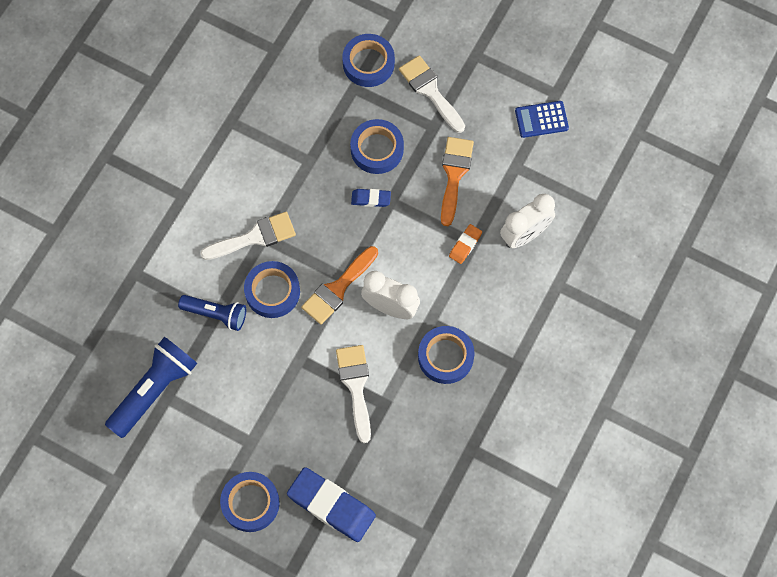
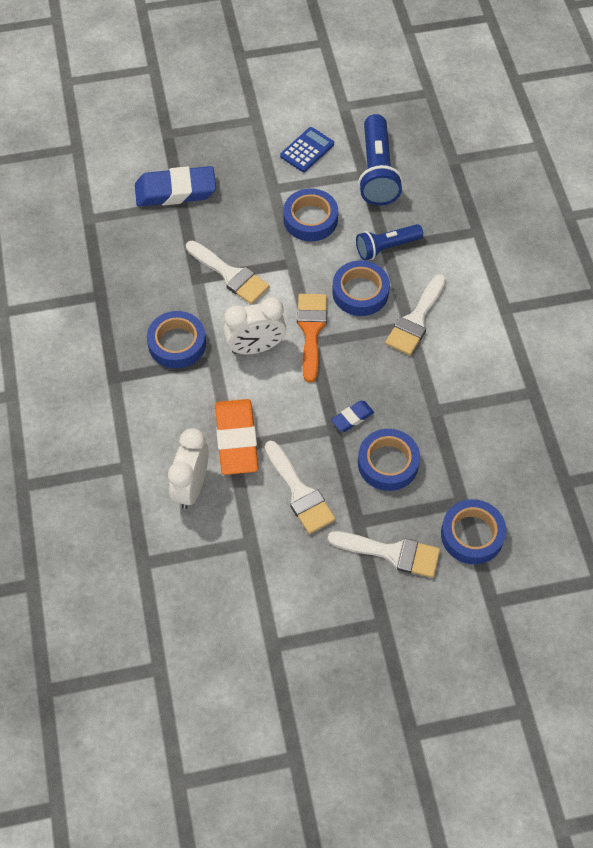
camera: 140 degrees right, 10 degrees down
blue tape [220,472,280,532] -> blue tape moved to [283,189,338,241]
orange brush [441,137,474,226] -> white brush [265,441,336,534]
orange eraser [449,224,482,264] -> orange eraser [215,399,258,475], size x2.06
blue calculator [515,101,569,138] -> blue calculator moved to [280,127,334,172]

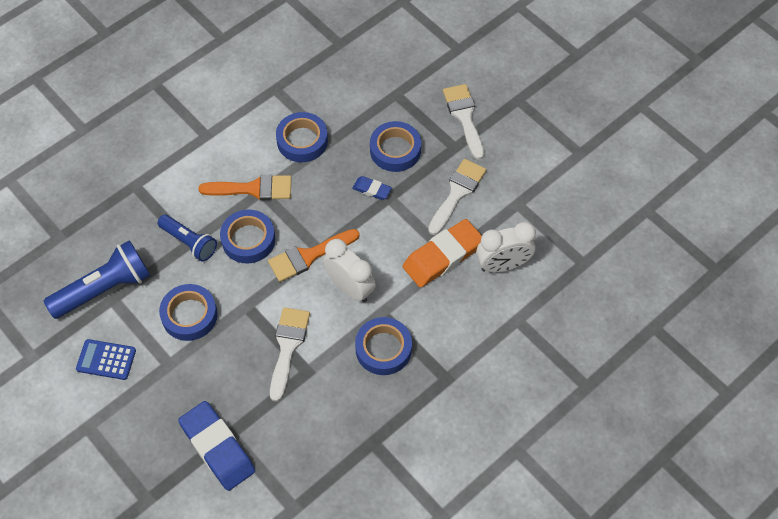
camera: 120 degrees left, 0 degrees up
white brush [385,274,446,355] -> orange brush [199,174,291,200]
blue tape [441,499,506,564] -> blue tape moved to [276,112,328,162]

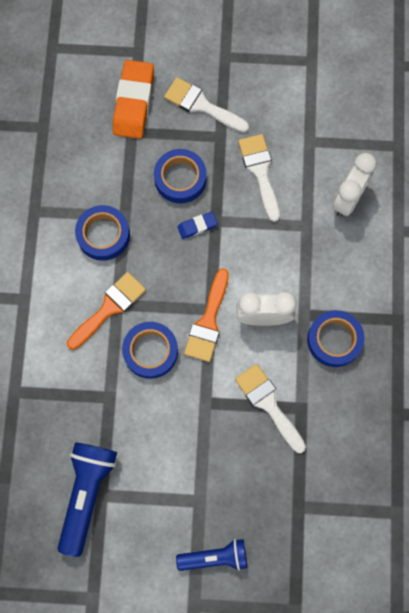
camera: 45 degrees left, 15 degrees up
blue calculator [76,339,136,380] -> none
blue flashlight [158,215,217,262] -> blue flashlight moved to [176,539,247,571]
blue tape [159,284,218,341] -> none
blue eraser [178,401,255,491] -> none
orange eraser [403,219,482,288] -> orange eraser moved to [113,60,154,139]

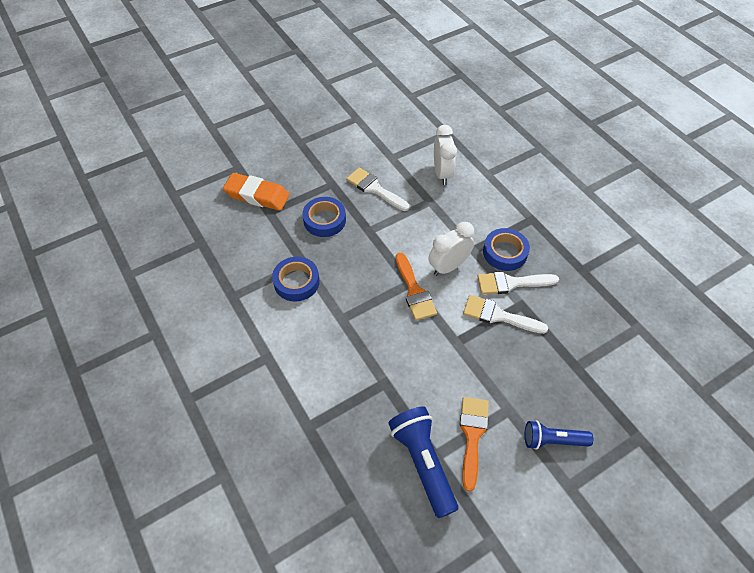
camera: 35 degrees left, 20 degrees down
orange brush [67,272,146,350] -> orange brush moved to [460,397,489,492]
orange eraser [113,60,154,139] -> orange eraser turned 45 degrees counterclockwise [223,173,290,211]
blue tape [122,322,178,379] -> none
white brush [164,77,249,133] -> white brush moved to [477,271,559,294]
blue flashlight [176,539,247,571] -> blue flashlight turned 135 degrees counterclockwise [525,420,593,450]
blue eraser [177,212,218,239] -> none

